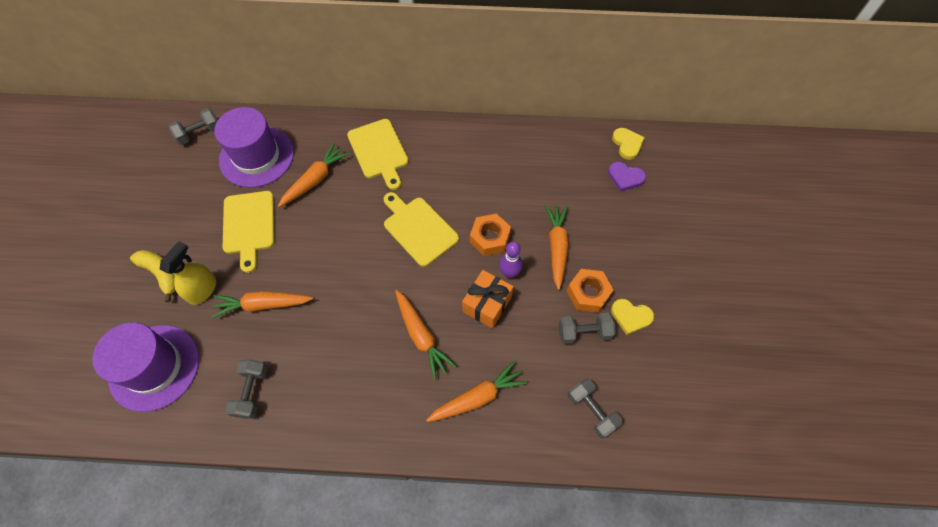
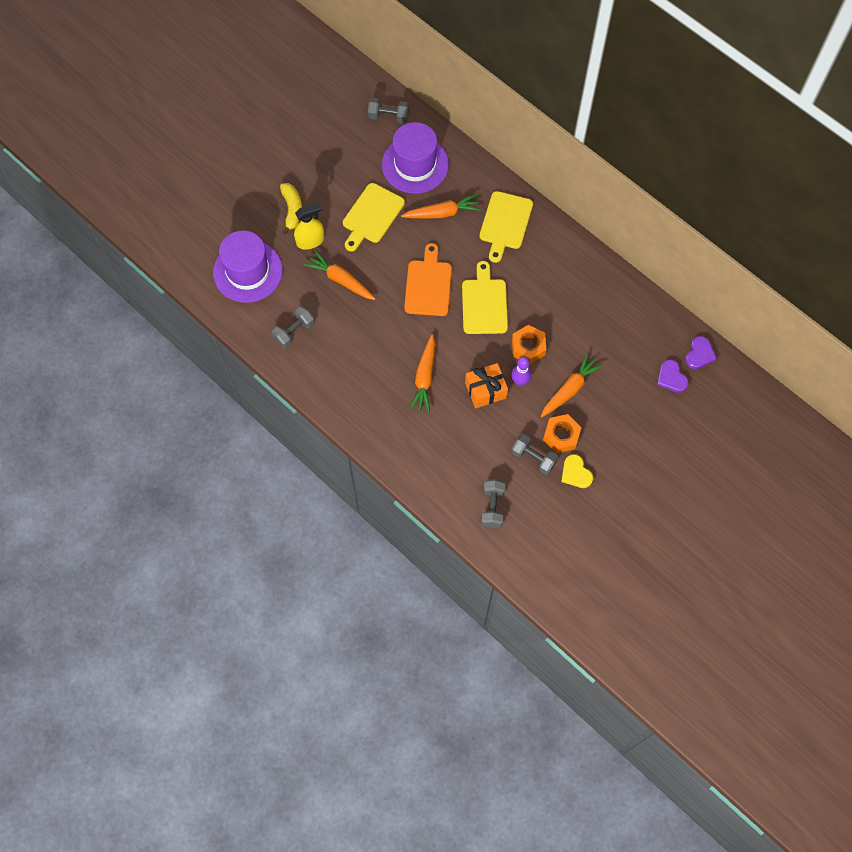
camera: 40 degrees right, 5 degrees up
orange carrot [426,361,527,422] -> none
yellow heart [612,128,645,160] -> purple heart [685,336,717,369]
none -> orange cutting board [404,243,452,316]

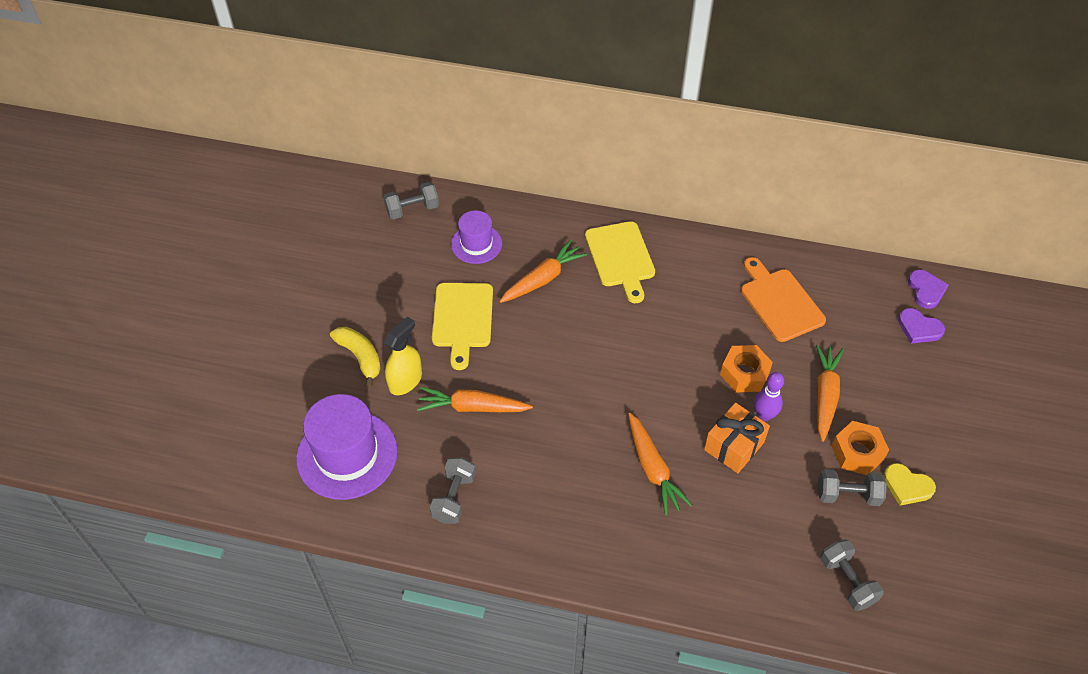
camera: 30 degrees left, 15 degrees down
purple hat [382,122,449,194] -> purple hat [451,211,502,264], size x0.59
orange cutting board [404,243,452,316] -> orange cutting board moved to [741,257,826,342]
yellow cutting board [462,261,508,334] -> none

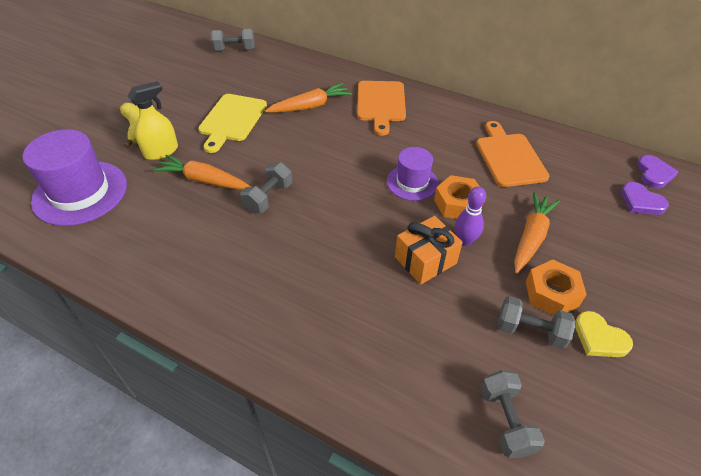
camera: 15 degrees right, 5 degrees down
grey dumbbell [430,457,476,524] -> grey dumbbell moved to [240,162,292,213]
purple hat [451,211,502,264] -> purple hat moved to [387,147,438,201]
yellow cutting board [585,221,655,303] -> orange cutting board [357,81,406,136]
orange carrot [628,413,692,516] -> none

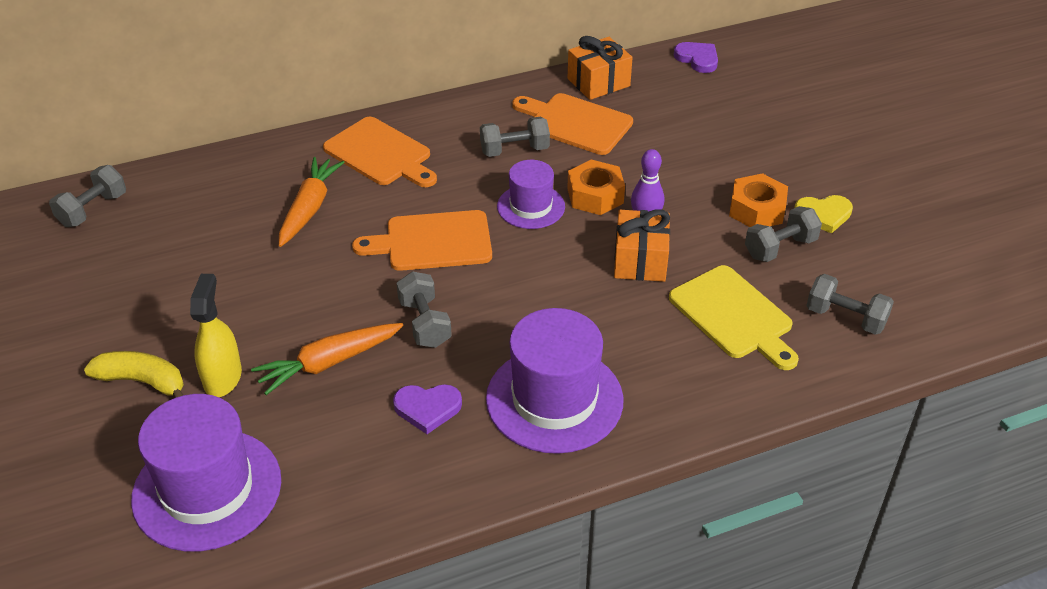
camera: 50 degrees left, 5 degrees down
yellow cutting board [198,94,267,153] -> yellow cutting board moved to [669,265,799,370]
orange carrot [514,192,560,274] -> none
purple heart [621,182,669,215] -> purple heart moved to [393,384,462,434]
none -> orange cutting board [352,210,492,271]
none -> grey dumbbell [480,117,550,157]
none -> purple hat [486,308,623,454]
none -> orange gift [568,36,633,100]

